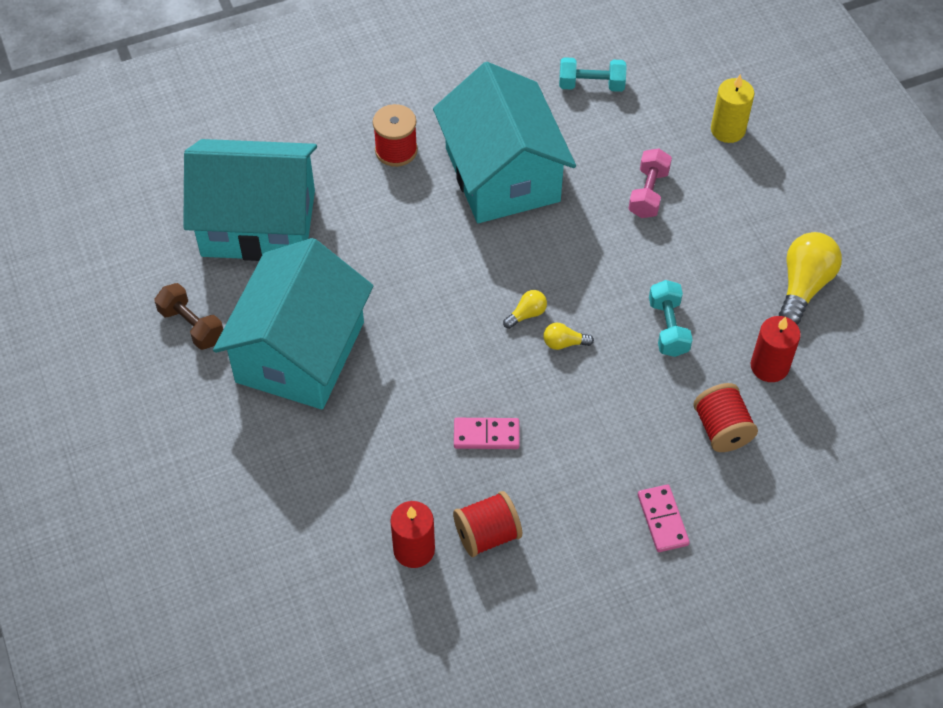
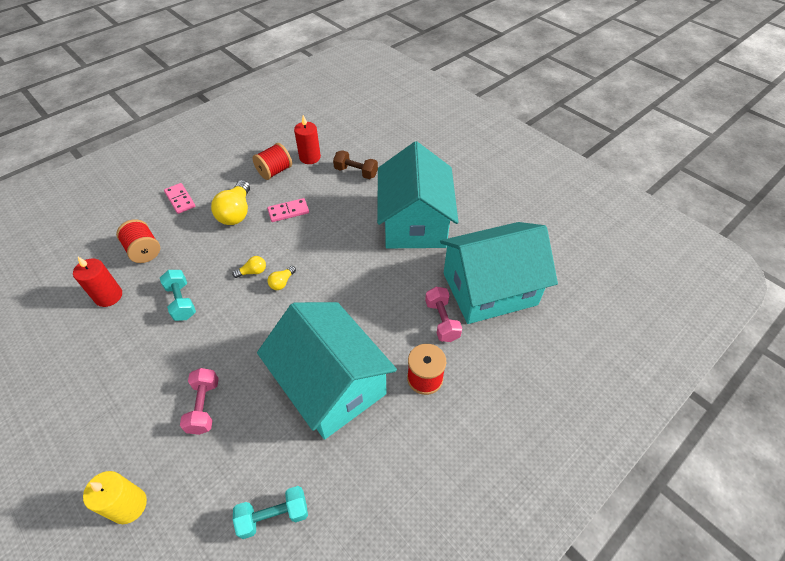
camera: 160 degrees right, 5 degrees down
brown dumbbell [154,283,223,350] -> brown dumbbell moved to [333,150,378,179]
yellow light bulb [779,232,842,325] -> yellow light bulb moved to [211,180,250,225]
none -> pink dumbbell [425,287,462,342]

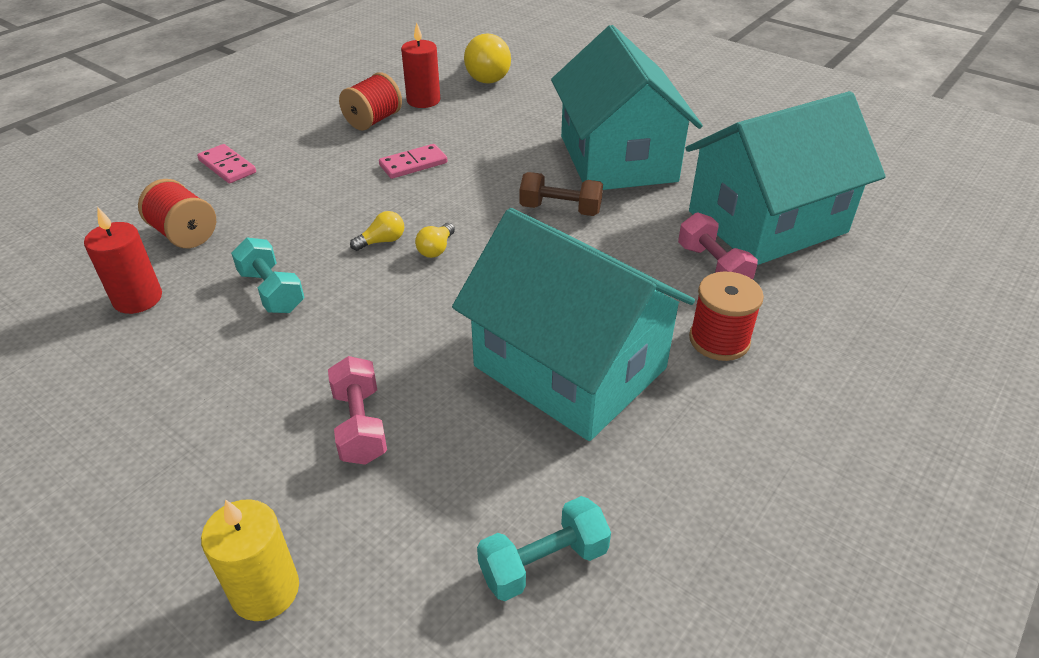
camera: 10 degrees left, 10 degrees down
yellow light bulb [211,180,250,225] -> yellow light bulb moved to [464,33,511,84]
brown dumbbell [333,150,378,179] -> brown dumbbell moved to [520,172,603,216]

